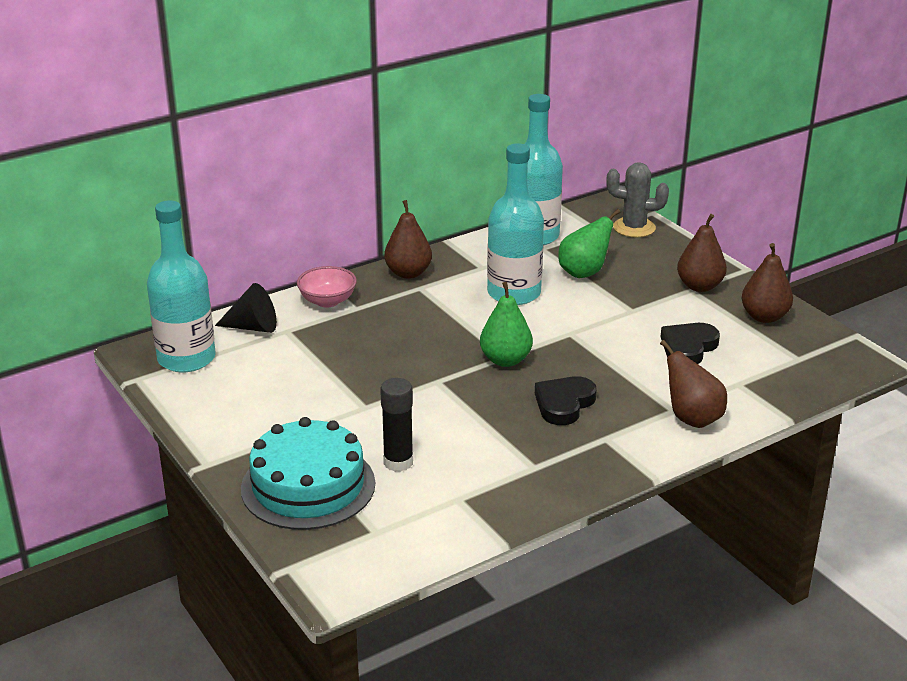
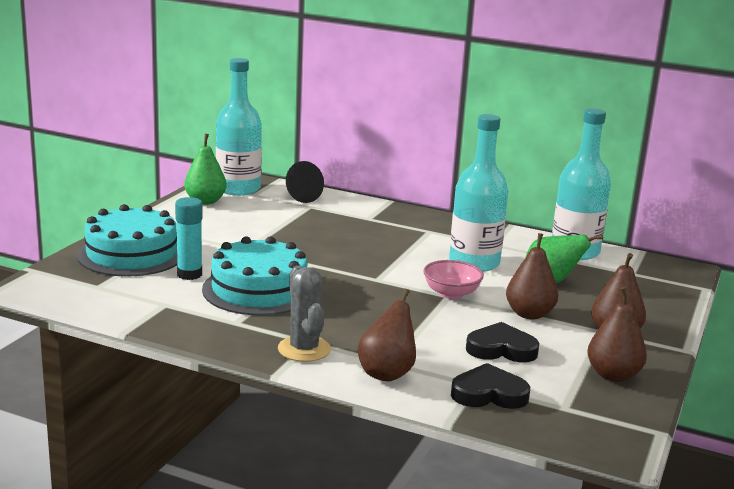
camera: 55 degrees right, 10 degrees down
pink bowl [297,266,357,308] -> pink bowl moved to [423,260,484,299]
black glue stick [380,378,413,472] -> turquoise glue stick [175,197,203,280]
brown pear [384,200,432,279] -> brown pear moved to [506,233,558,320]
green pear [480,282,533,367] -> green pear moved to [184,134,227,205]
black heart [535,376,597,425] -> black heart moved to [451,363,530,409]
grey cactus [606,162,669,238] -> grey cactus moved to [278,265,331,362]
none -> turquoise cake [202,236,307,315]

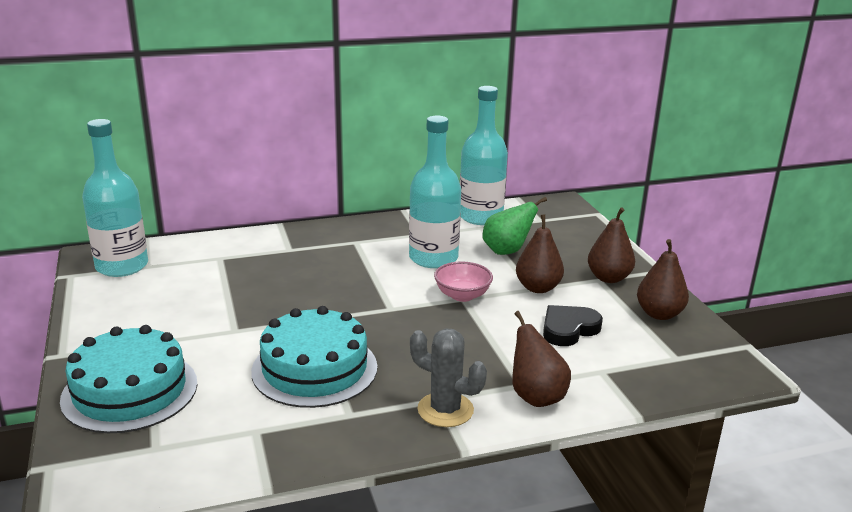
camera: 40 degrees left, 5 degrees up
turquoise glue stick [175,197,203,280] -> none
green pear [184,134,227,205] -> none
black cone [286,161,324,203] -> none
black heart [451,363,530,409] -> none

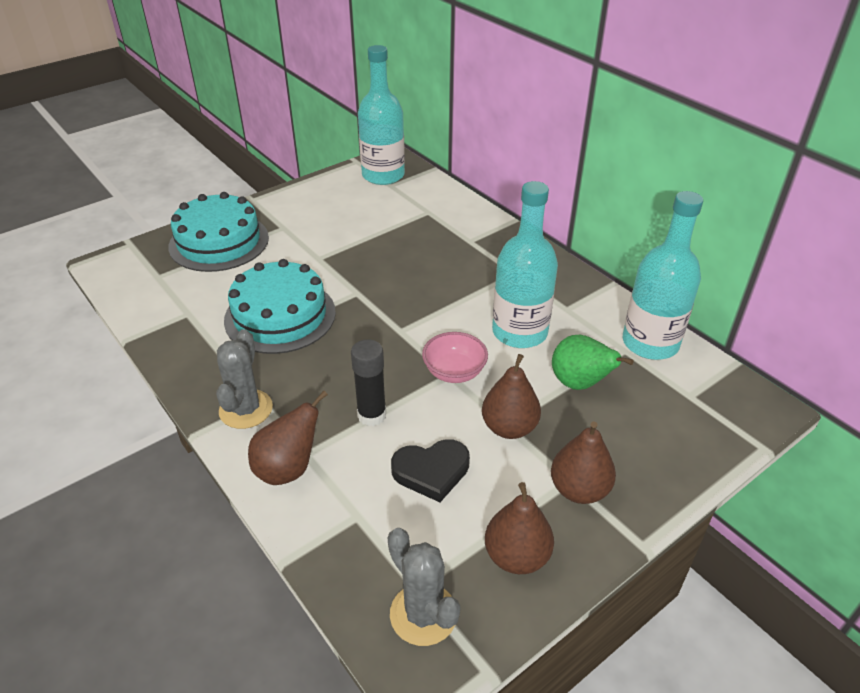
camera: 70 degrees right, 15 degrees up
black heart [543,305,603,346] -> black heart turned 135 degrees clockwise [391,439,470,502]
none -> black glue stick [351,339,386,426]
none -> grey cactus [388,528,461,646]

